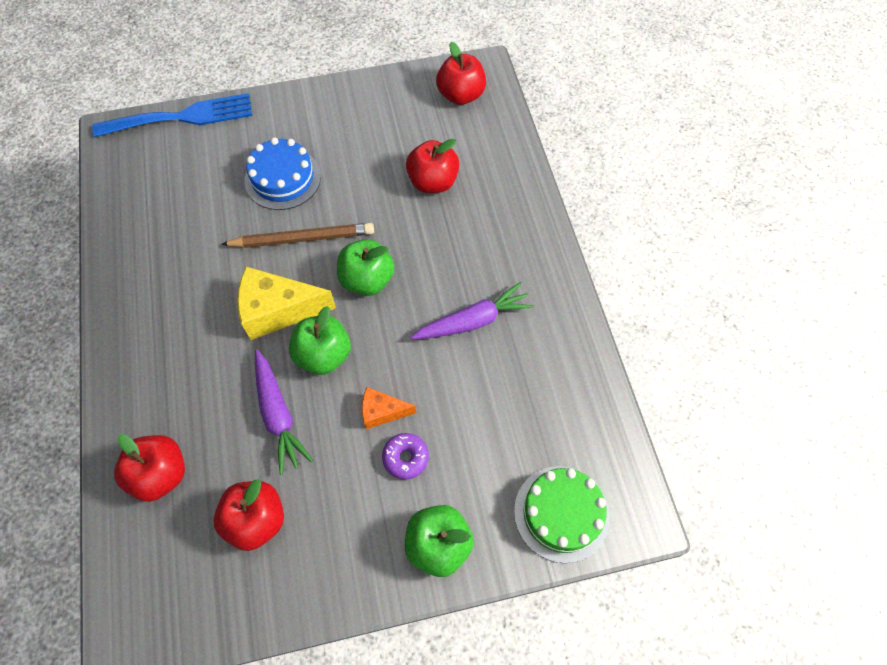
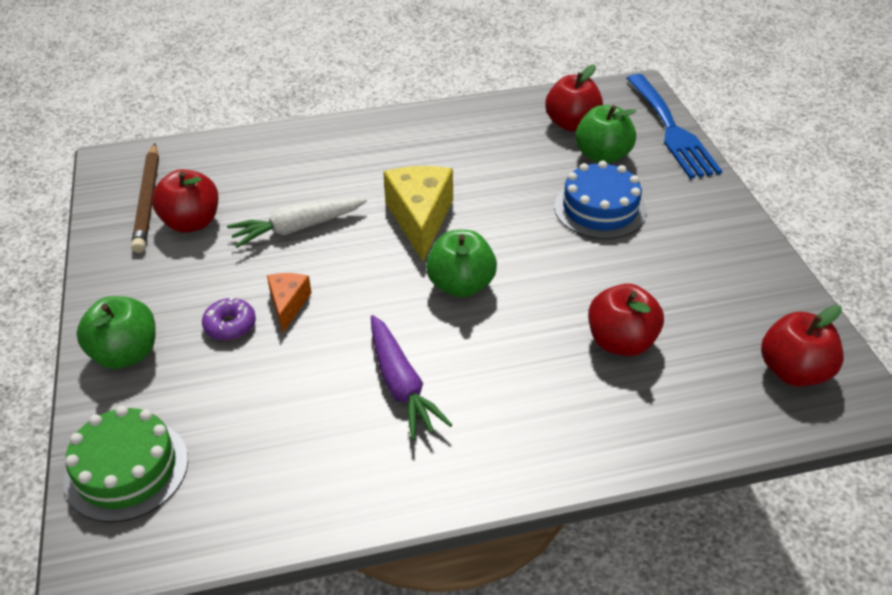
camera: 90 degrees right, 20 degrees down
red apple [114,434,185,502] -> red apple moved to [545,64,603,131]
brown pencil [221,223,374,248] -> brown pencil moved to [131,143,159,253]
purple carrot [255,350,313,475] -> white carrot [227,198,367,248]
green apple [289,306,351,375] -> green apple moved to [575,105,637,164]

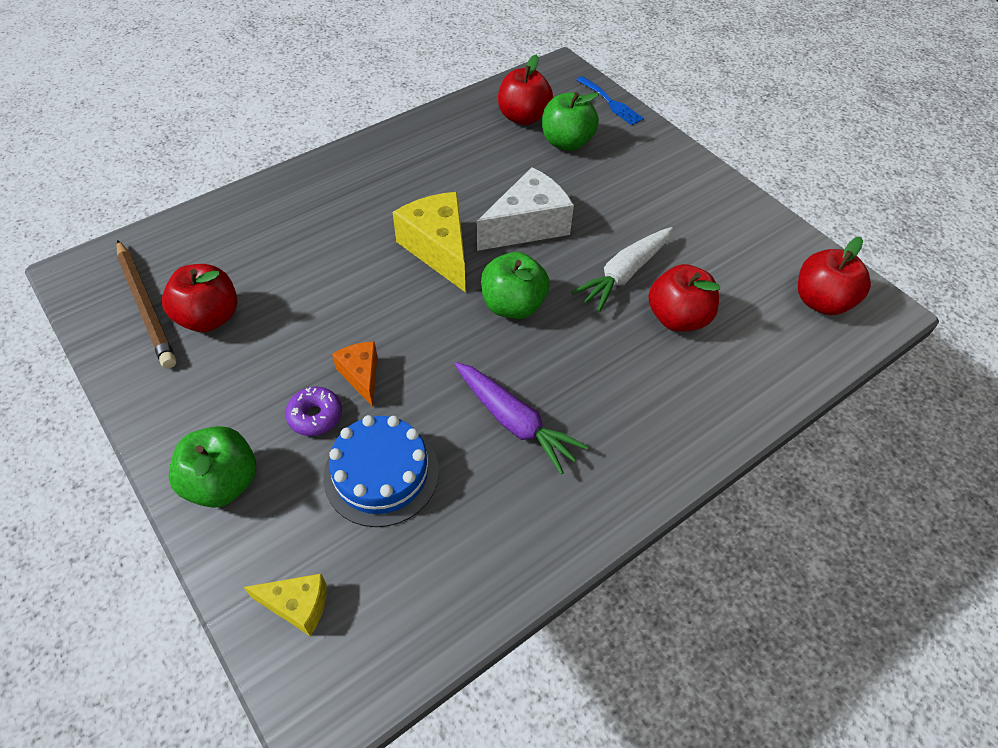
camera: 25 degrees left, 10 degrees up
green cake [64,406,188,523] -> yellow cheese [244,574,327,636]
white carrot [227,198,367,248] -> white carrot moved to [571,227,673,312]
blue cake [554,161,647,239] -> blue cake moved to [323,415,439,527]
blue fork [626,74,722,179] -> blue fork [577,76,644,125], size x0.53
none -> white cheese [477,167,574,251]

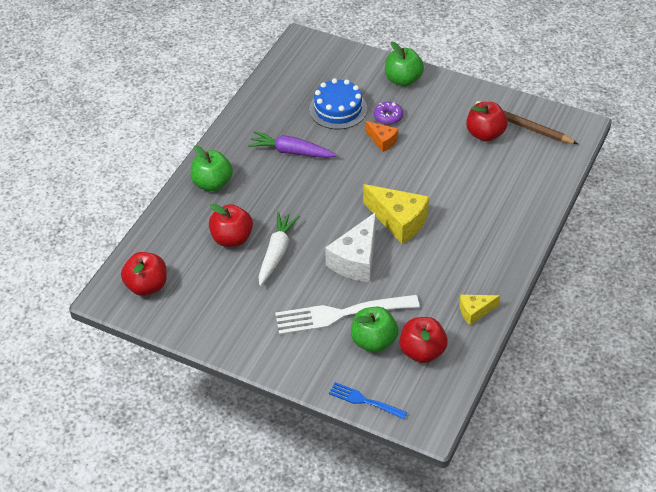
camera: 155 degrees right, 5 degrees down
yellow cheese [244,574,327,636] -> yellow cheese moved to [459,295,500,325]
green apple [481,252,549,319] -> green apple moved to [190,145,233,191]
none -> white fork [275,295,420,335]

